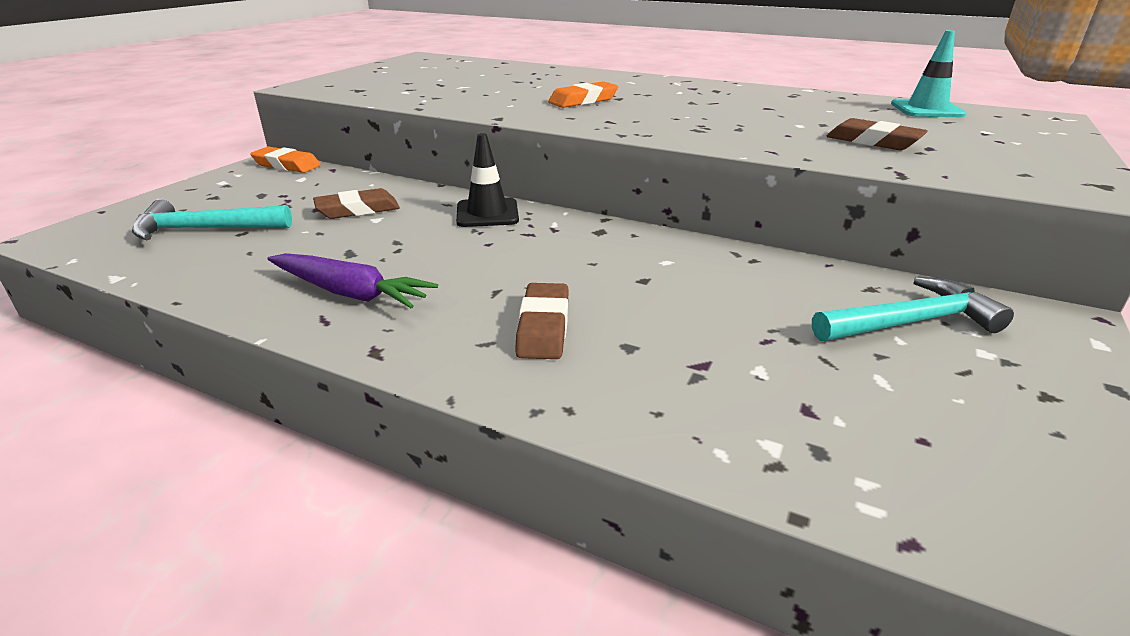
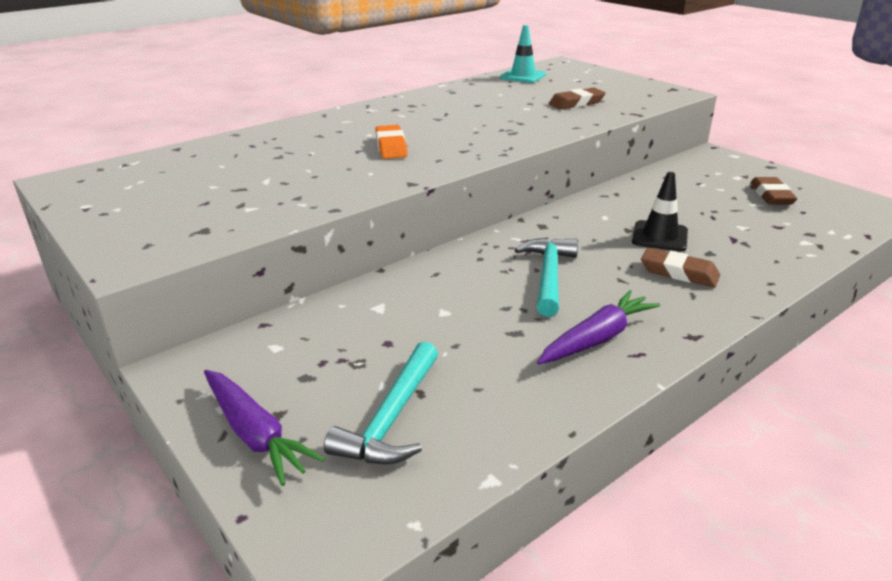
camera: 65 degrees left, 0 degrees up
orange eraser [250,147,321,173] -> none
brown eraser [313,188,400,219] -> brown eraser moved to [750,177,797,205]
black traffic cone [456,133,519,227] -> black traffic cone moved to [632,172,688,251]
turquoise hammer [812,277,1014,341] -> turquoise hammer moved to [514,238,578,317]
none -> purple carrot [204,370,325,486]

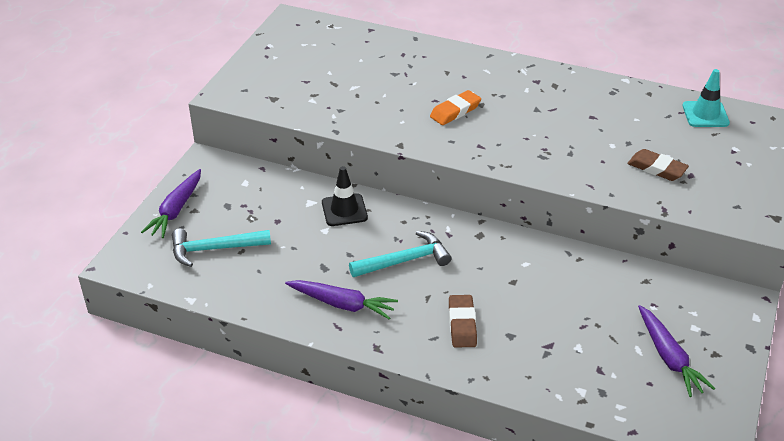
camera: 60 degrees right, 10 degrees up
black traffic cone [632,172,688,251] -> black traffic cone moved to [322,166,368,226]
brown eraser [750,177,797,205] -> purple carrot [638,305,715,397]

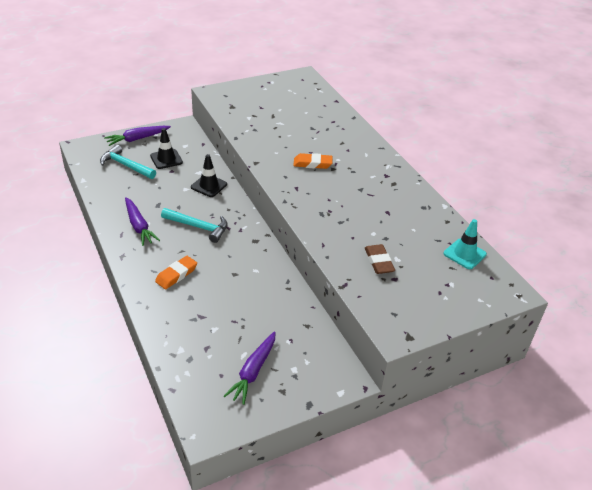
camera: 40 degrees right, 0 degrees up
brown eraser [449,295,477,348] -> orange eraser [155,256,197,289]
none -> black traffic cone [150,128,183,169]

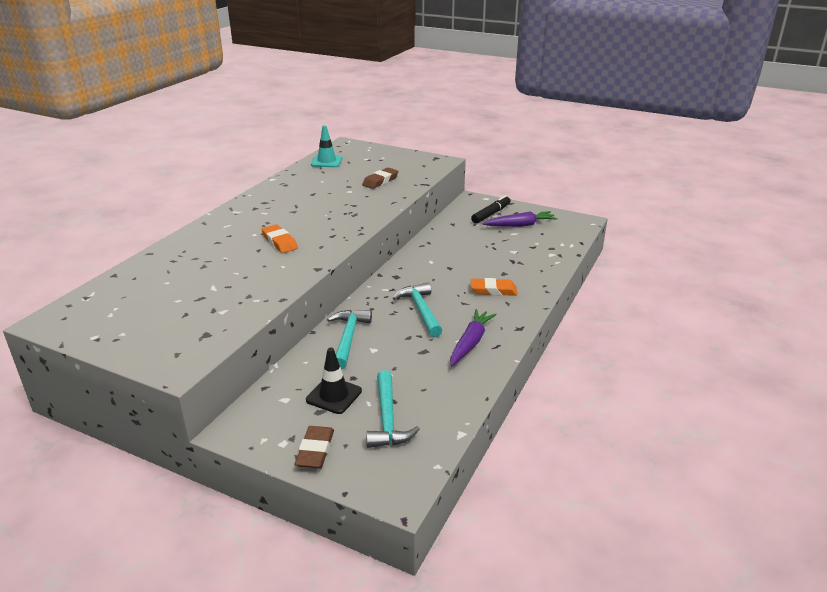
camera: 125 degrees left, 10 degrees down
purple carrot [104,126,171,146] -> brown eraser [295,426,334,469]
black traffic cone [191,154,227,197] -> turquoise hammer [327,310,372,369]
none -> black marker [471,195,510,224]

